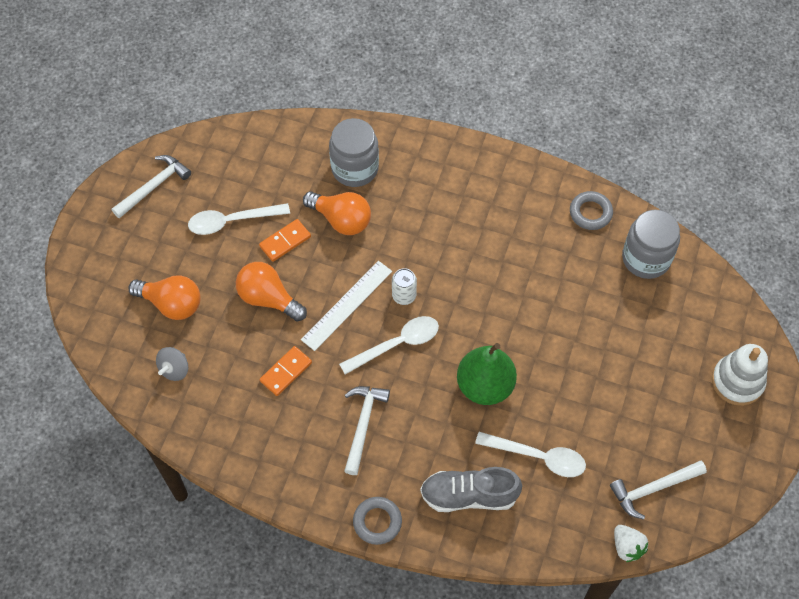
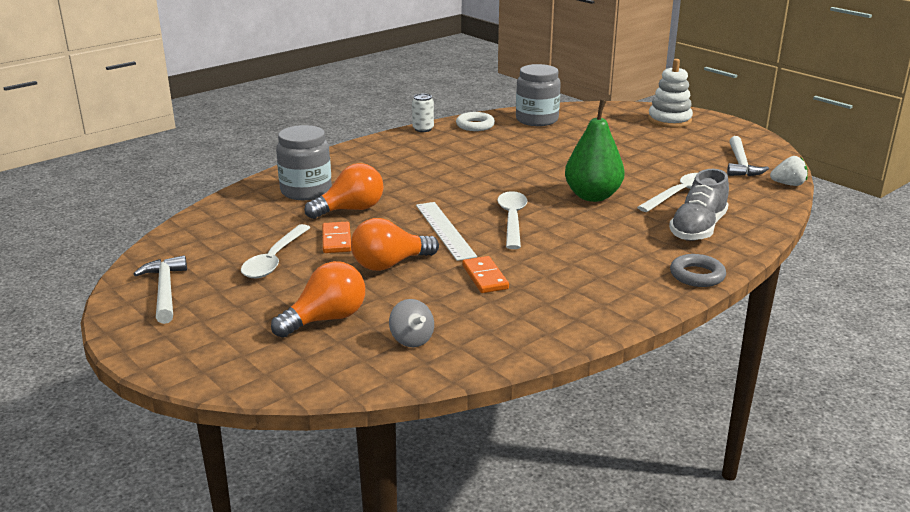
camera: 60 degrees left, 35 degrees down
white hammer [344,386,390,475] -> none
white can [392,268,417,305] -> white can moved to [412,94,434,132]
grey ring [570,191,613,230] -> white ring [456,112,495,131]

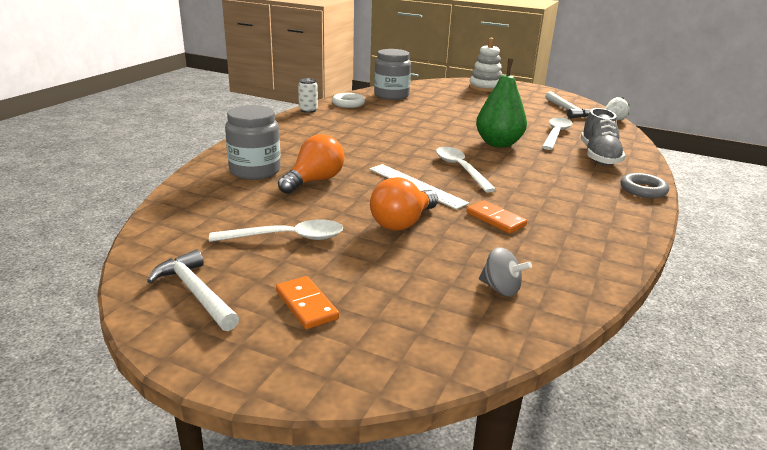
camera: 25 degrees left, 0 degrees up
white spoon [241,224,311,278] -> white spoon turned 90 degrees counterclockwise [209,219,343,242]
orange light bulb [271,261,365,338] -> none
orange domino [322,222,351,253] -> orange domino moved to [276,276,339,329]

